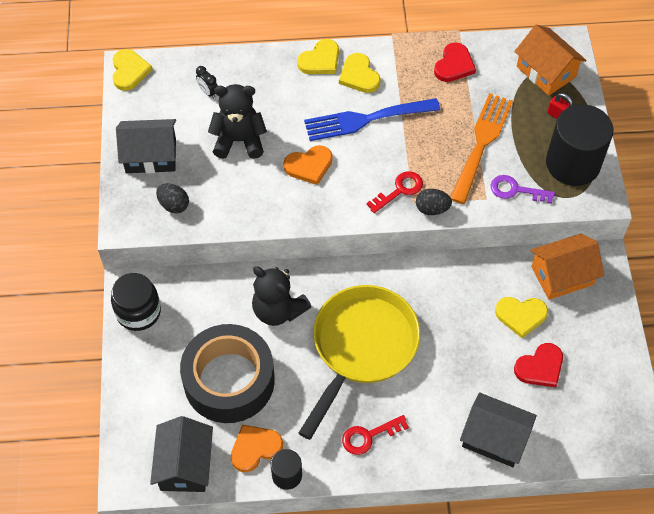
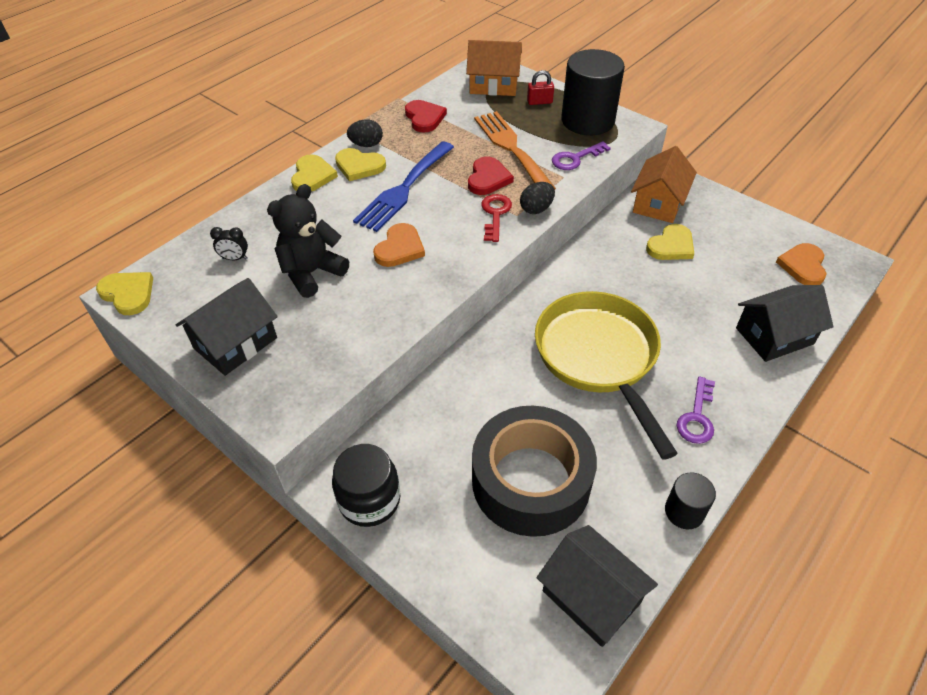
camera: 45 degrees left, 10 degrees down
black egg [156,183,189,213] -> black egg moved to [347,119,383,147]
orange heart [231,425,283,472] -> orange heart moved to [776,243,827,285]
black teddy bear [252,266,311,326] -> none
red key [342,415,409,455] -> purple key [676,376,715,444]
red heart [514,343,563,387] -> red heart moved to [468,157,514,195]

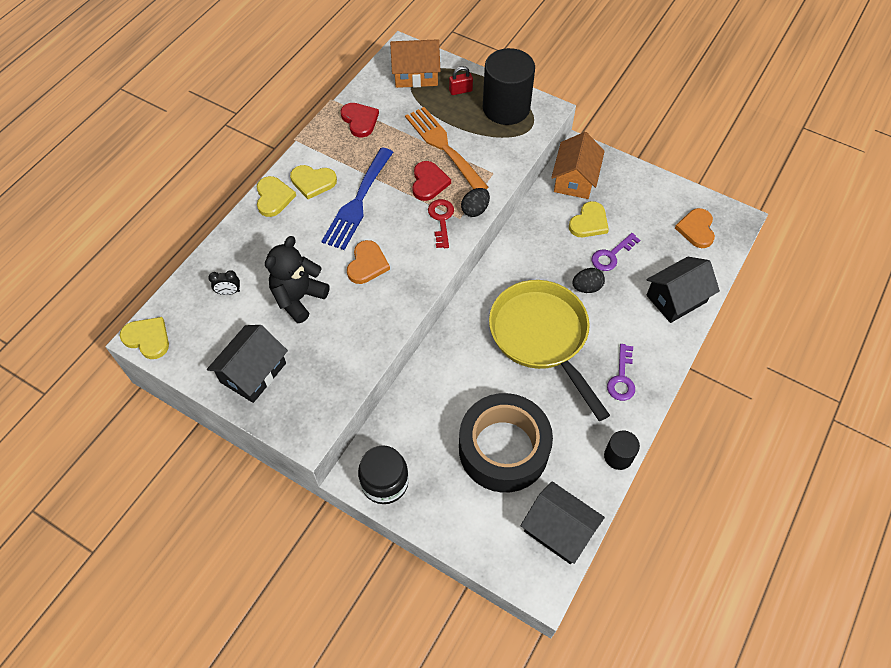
camera: 10 degrees left, 10 degrees up
black egg [347,119,383,147] -> black egg moved to [572,268,605,293]
purple key [552,141,611,170] -> purple key moved to [592,233,640,271]

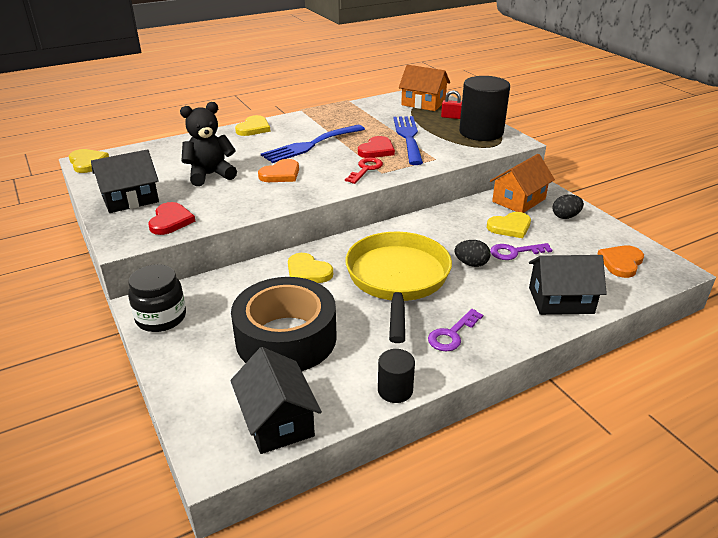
camera: 30 degrees right, 25 degrees down
black clock [208,270,240,295] -> none
yellow heart [290,165,337,199] -> yellow heart moved to [288,253,333,283]
red heart [340,103,379,138] -> red heart moved to [148,202,196,235]
orange fork [405,107,489,189] -> blue fork [393,116,423,165]
black egg [461,188,490,217] -> black egg moved to [552,194,584,219]

